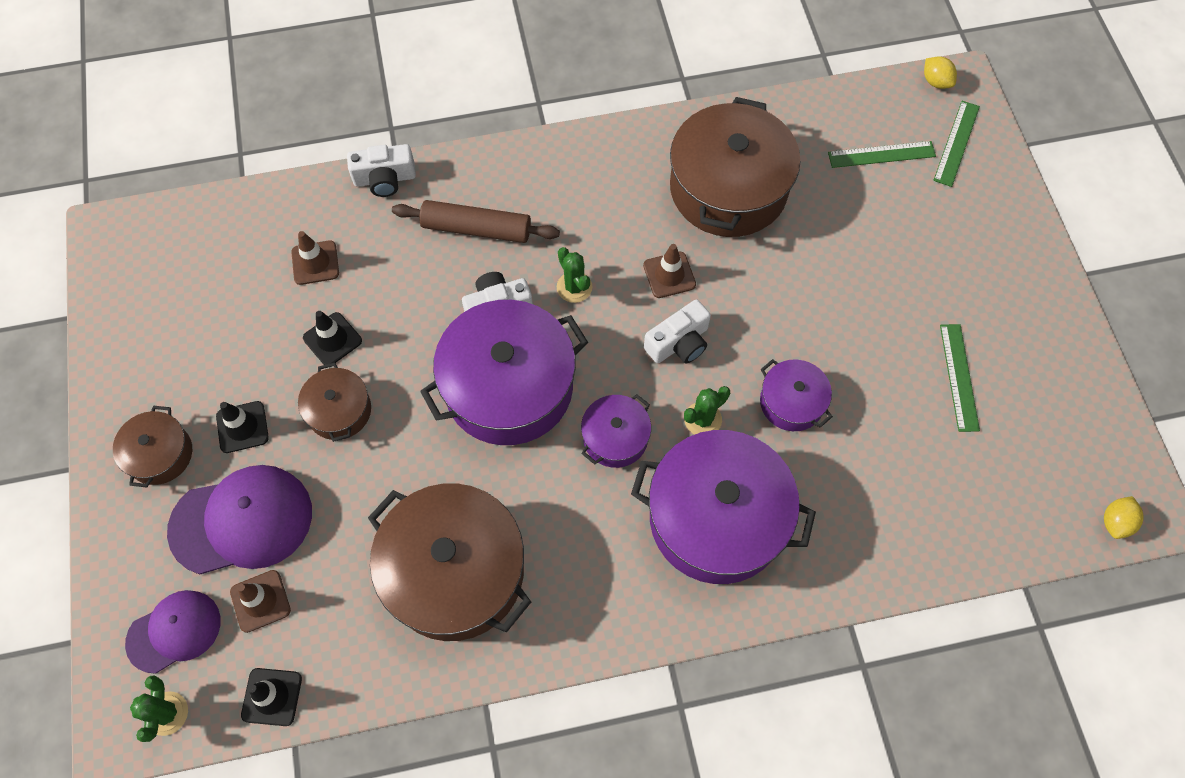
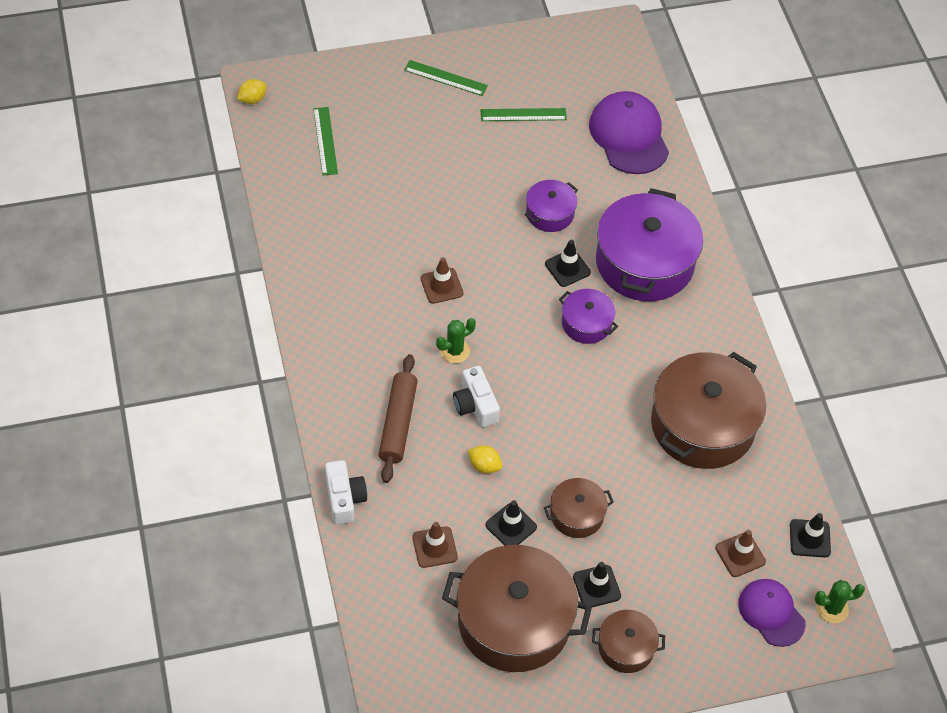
camera: 95 degrees left, 10 degrees down
purple cap [167,465,312,574] -> purple cap moved to [589,91,669,174]
purple pot [420,300,588,445] -> none
white camera [644,300,711,364] -> none
brown pot [670,97,801,237] -> brown pot moved to [442,545,592,672]
green cactus [684,386,730,434] -> black traffic cone [545,240,591,287]
green ruler [933,101,980,187] -> green ruler moved to [404,60,488,96]
yellow lemon [1104,496,1144,539] -> yellow lemon moved to [468,445,502,474]

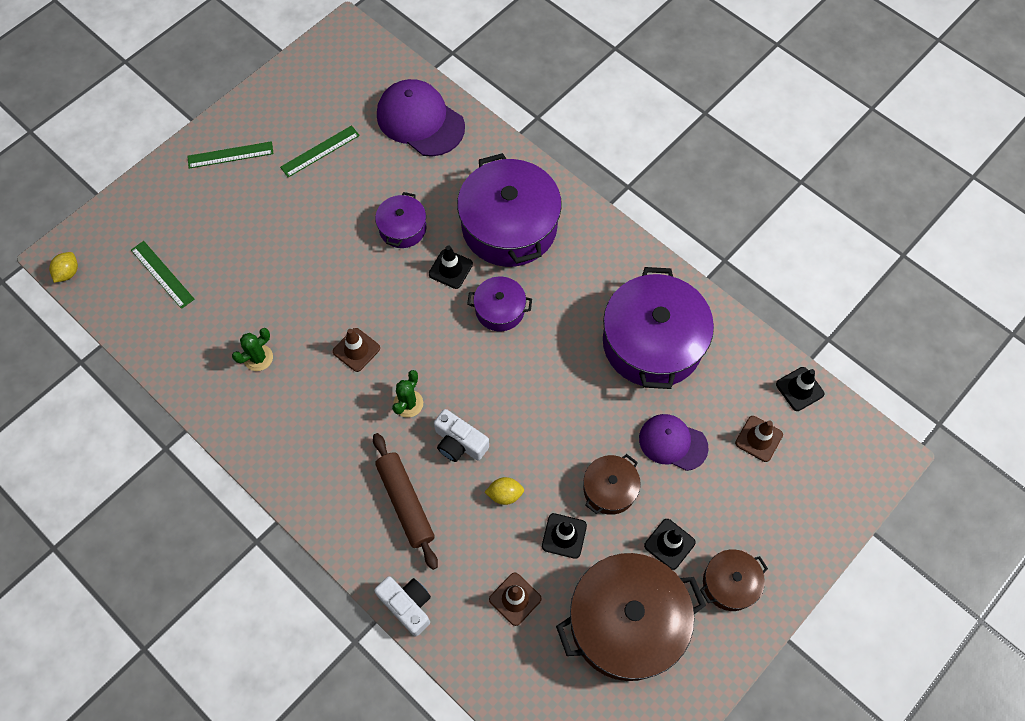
camera: 30 degrees left, 10 degrees up
brown pot [651,352,766,469] -> purple pot [603,267,714,389]
purple cap [738,579,806,647] -> purple cap moved to [639,414,708,471]
green cactus [815,580,865,623] -> green cactus moved to [232,328,273,371]

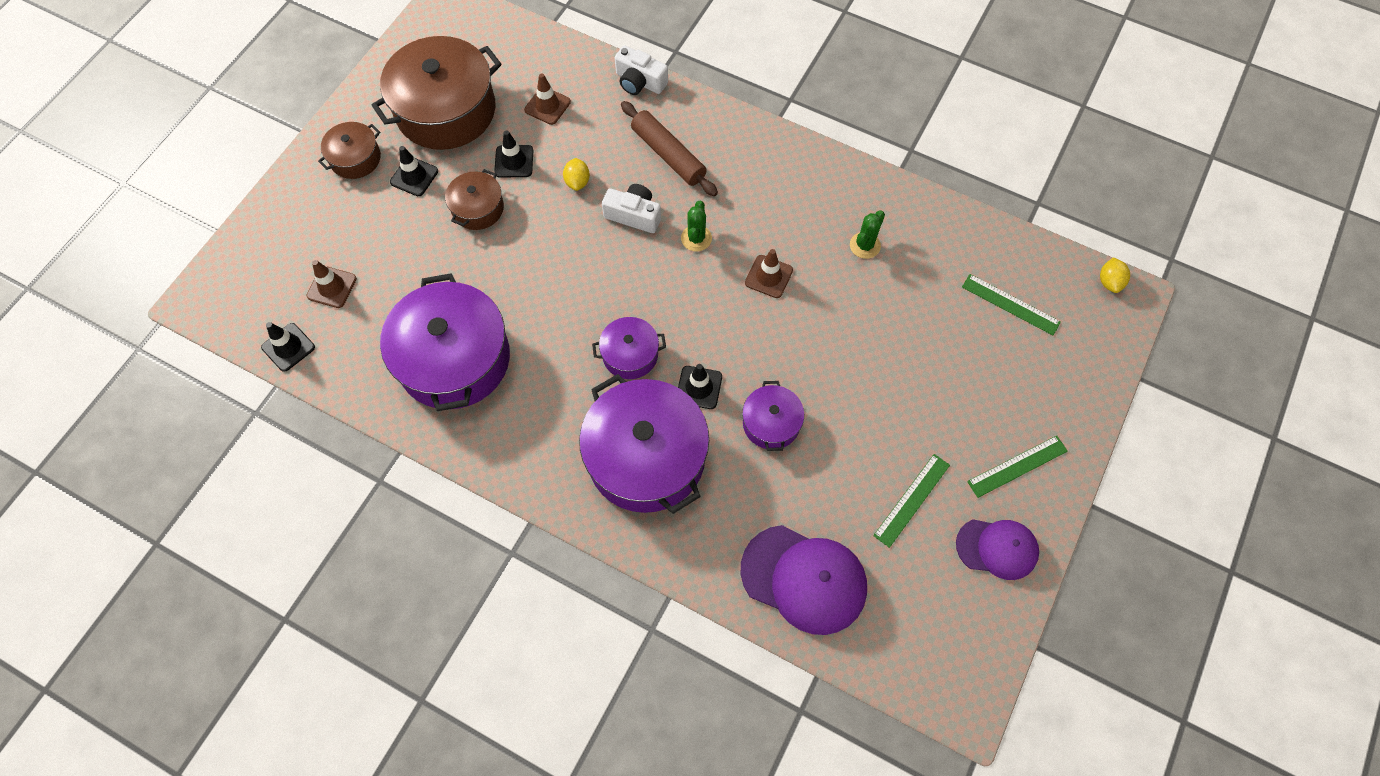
camera: 165 degrees right, 0 degrees up
yellow lemon [485,477,524,505] -> yellow lemon turned 75 degrees counterclockwise [563,158,590,191]
purple cap [639,414,708,471] -> purple cap moved to [956,519,1039,580]

